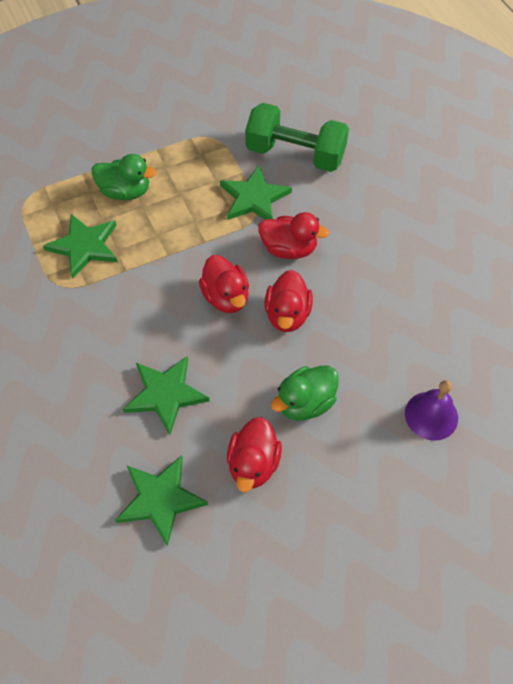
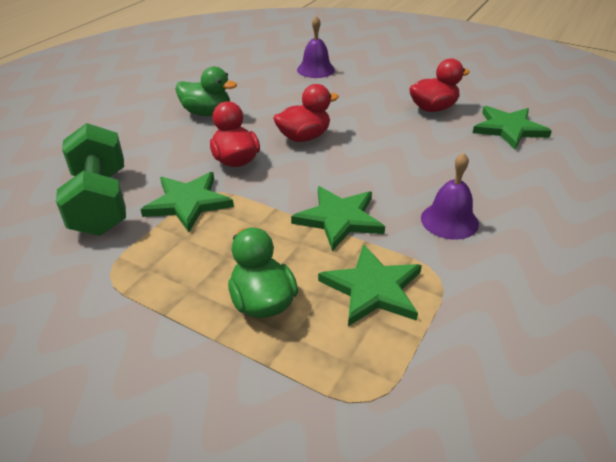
camera: 125 degrees left, 20 degrees down
green star [123,356,210,435] -> green star moved to [291,186,385,251]
red duck [199,255,249,313] -> none
green duck [271,365,339,421] -> green duck moved to [175,66,237,116]
none -> purple bell [421,152,479,240]

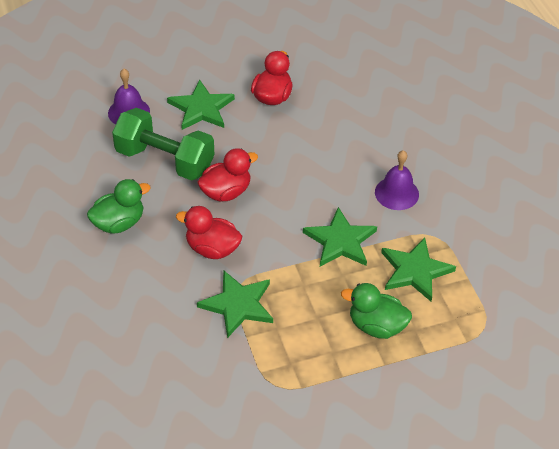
camera: 50 degrees left, 10 degrees up
green dumbbell [56,123,126,236] -> green dumbbell moved to [112,108,214,181]
red duck [273,84,339,142] -> red duck turned 45 degrees clockwise [197,148,258,202]
green star [473,106,552,149] -> green star moved to [167,80,235,130]

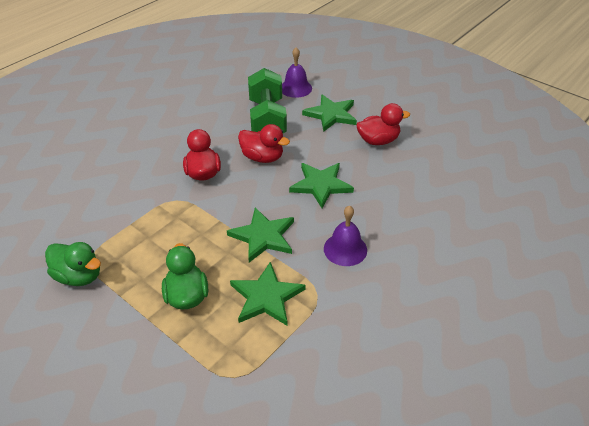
camera: 60 degrees right, 5 degrees down
green duck [87,179,150,233] -> green duck moved to [45,242,101,286]
green star [197,271,273,338] -> green star moved to [289,163,354,208]

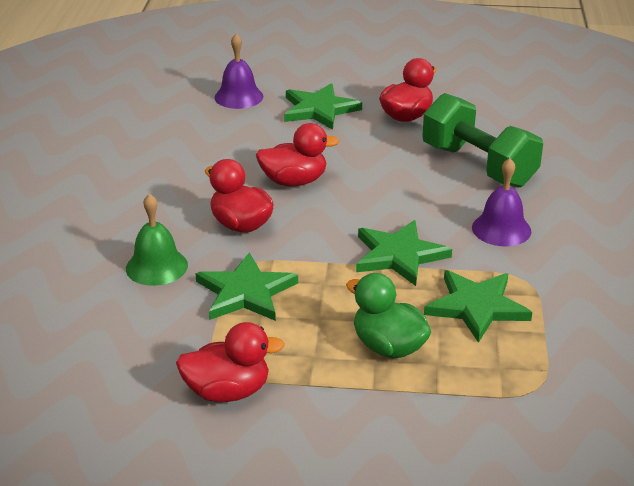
camera: 35 degrees left, 10 degrees down
green duck [45,242,101,286] -> red duck [176,322,285,402]
green dumbbell [248,68,287,133] -> green dumbbell moved to [422,93,543,188]
green star [289,163,354,208] -> green star moved to [195,252,298,321]
none -> green bell [126,193,188,286]

